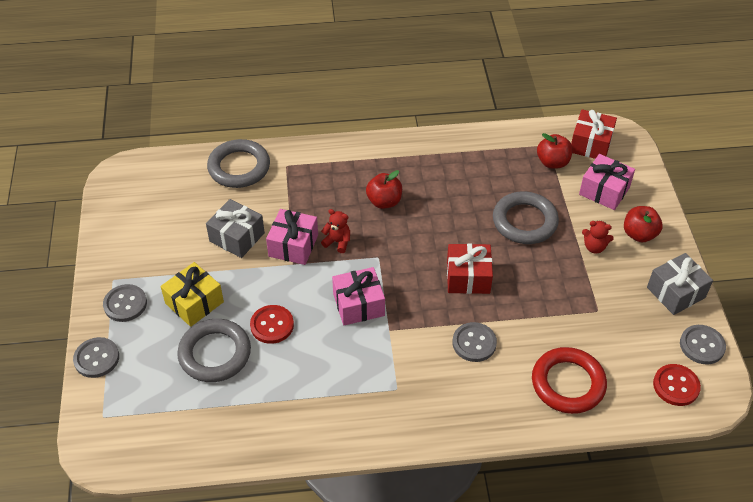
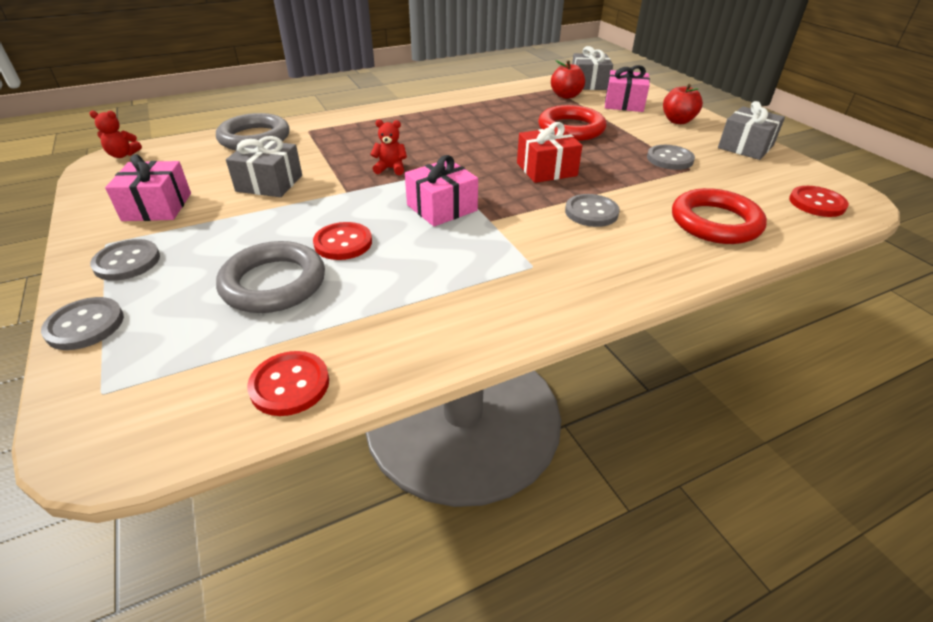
camera: 20 degrees left, 10 degrees down
yellow gift [160,262,224,327] -> none
pink gift [266,209,318,265] -> pink gift moved to [105,154,191,221]
red apple [366,170,402,209] -> none
grey ring [493,192,559,244] -> red ring [538,105,607,141]
red gift [571,109,617,159] -> grey gift [572,46,613,90]
red teddy bear [582,221,614,254] -> red teddy bear moved to [89,111,142,158]
grey button [680,325,726,364] -> grey button moved to [647,145,695,170]
none -> red button [247,351,329,416]

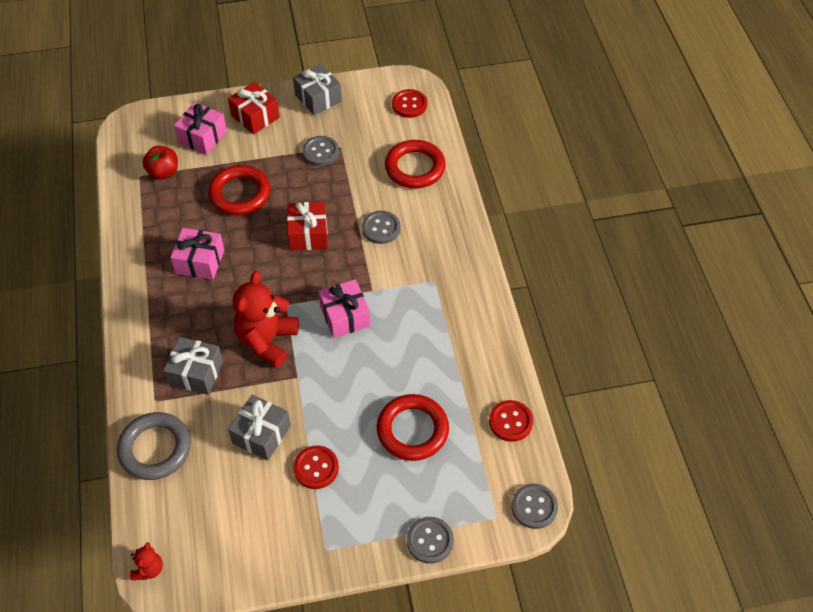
camera: 75 degrees left, 15 degrees up
grey button [90,239,160,281] -> grey button moved to [511,484,558,529]
pink gift [105,154,191,221] -> pink gift moved to [170,228,224,280]
grey ring [216,241,325,313] -> red ring [377,394,449,461]
red button [313,222,372,260] -> red button moved to [293,445,339,489]
red teddy bear [370,119,407,175] -> red teddy bear [233,271,299,368], size x2.11
grey gift [572,46,613,90] -> grey gift moved to [163,337,223,395]
red apple [663,84,703,124] -> red gift [228,82,280,134]

